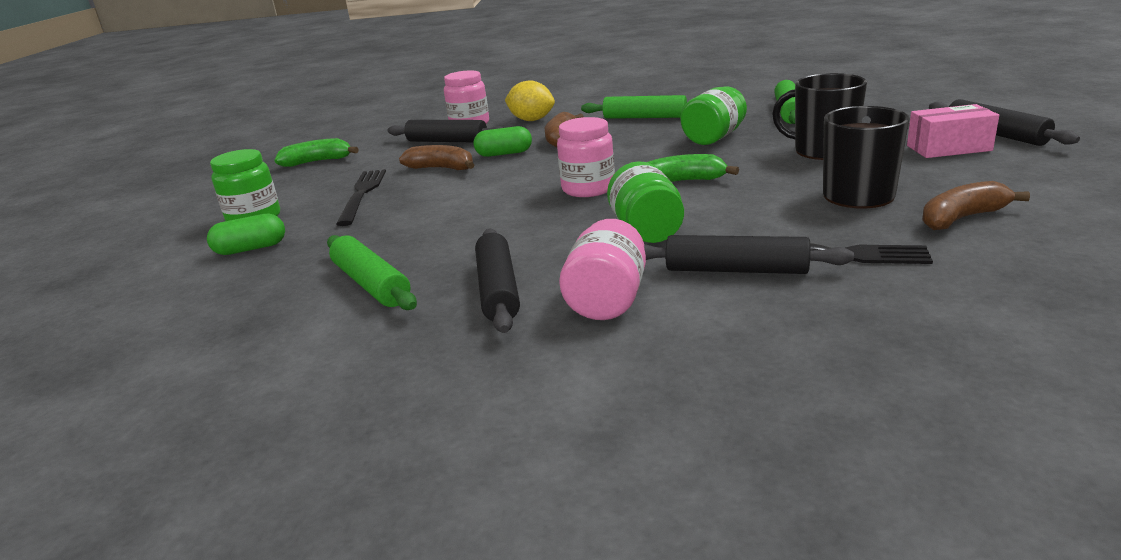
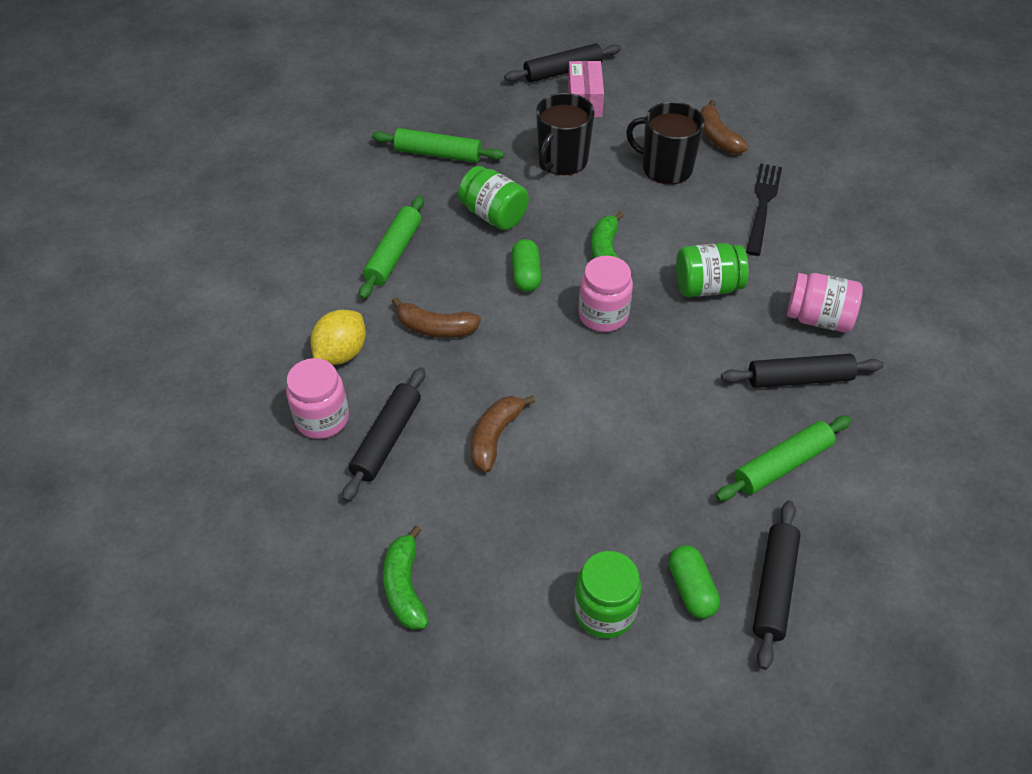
camera: 90 degrees left, 25 degrees up
black fork [336,169,386,226] -> none
green capsule [474,126,532,157] -> green capsule moved to [512,239,542,292]
black rolling pin [644,235,854,274] -> black rolling pin moved to [753,501,801,670]

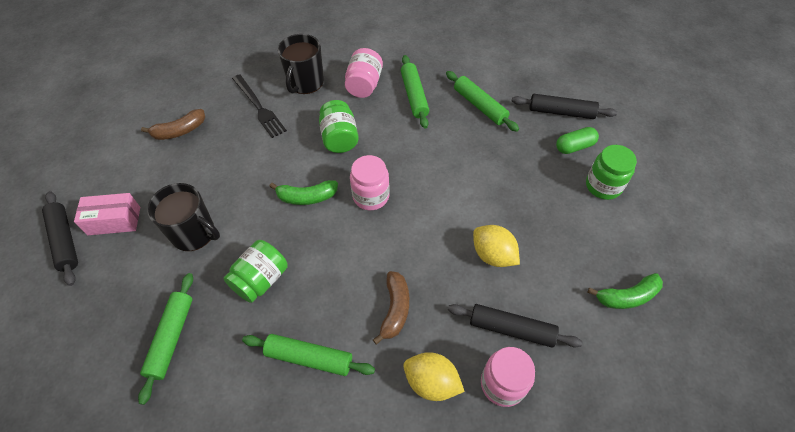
camera: 95 degrees left, 5 degrees up
brown banana [471,395,535,472] -> yellow lemon [473,225,520,267]
green capsule [512,239,542,292] -> none
black mug [626,102,704,185] -> black mug moved to [278,34,324,94]
black rolling pin [721,354,884,388] -> green rolling pin [401,55,429,128]
black fork [746,163,782,256] -> black fork turned 135 degrees counterclockwise [232,74,287,138]

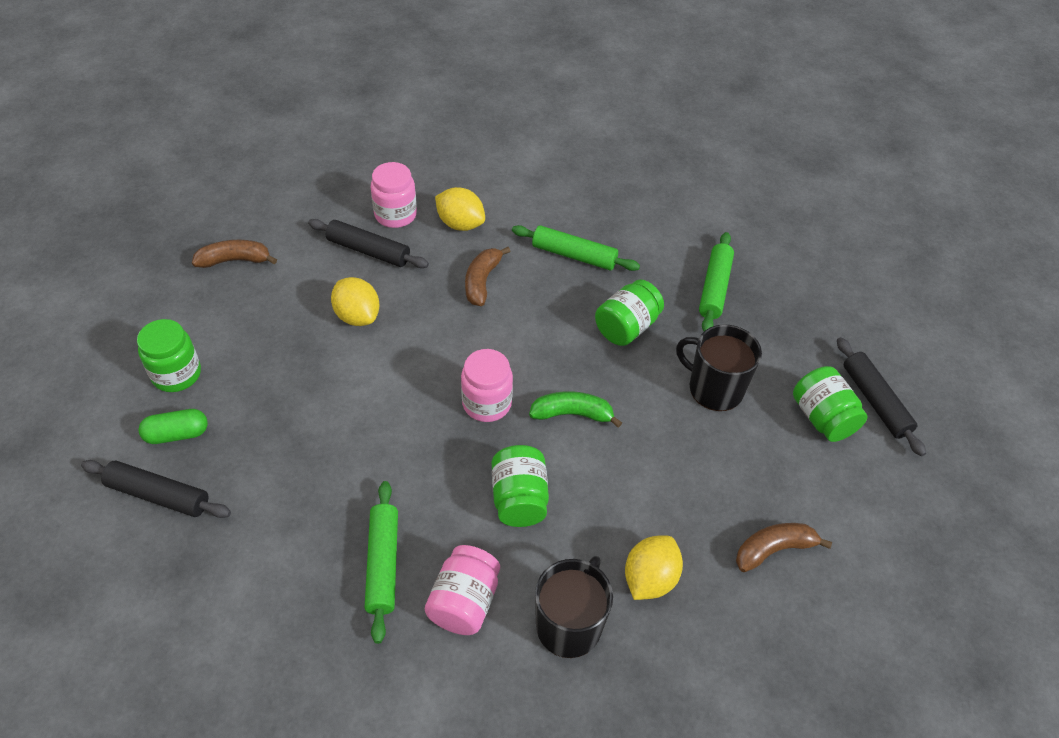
camera: 175 degrees left, 5 degrees down
pink box [74,193,140,235] -> green jar [793,366,867,442]
black fork [232,74,287,138] -> yellow lemon [625,535,683,600]
green rolling pin [446,71,519,132] -> none
green banana [587,273,663,309] -> brown banana [192,240,277,268]

